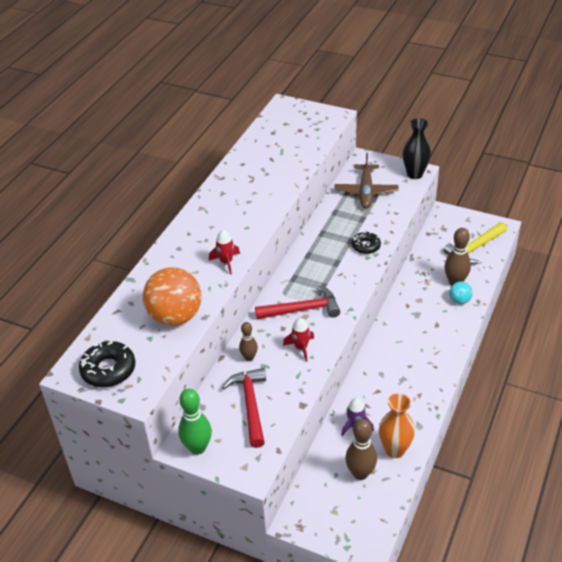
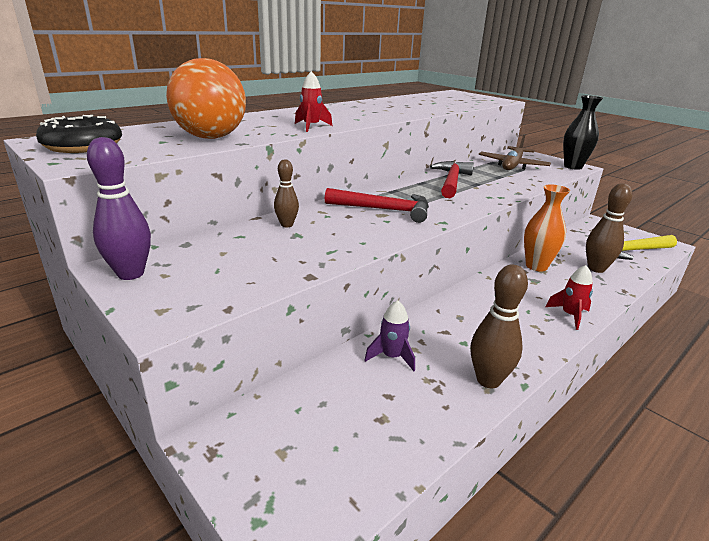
camera: 20 degrees right, 15 degrees down
green bowling pin [178,389,212,455] -> purple bowling pin [87,137,151,280]
red hammer [222,368,266,448] -> red hammer moved to [430,161,474,198]
red rocket [283,318,314,362] -> red rocket moved to [546,265,593,330]
brown bowling pin [345,419,377,480] -> brown bowling pin moved to [471,265,528,388]
black donut [352,231,381,254] -> none
orange vase [379,393,415,458] -> orange vase moved to [524,184,570,272]
turquoise ball [449,281,472,304] -> none

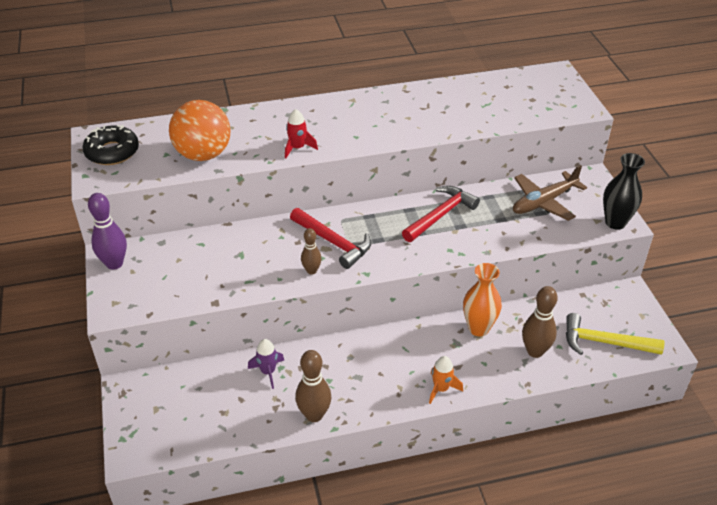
camera: 30 degrees right, 15 degrees up
brown bowling pin [274,159,299,228] -> brown bowling pin moved to [301,228,322,275]
red rocket [546,265,593,330] -> orange rocket [429,356,463,404]

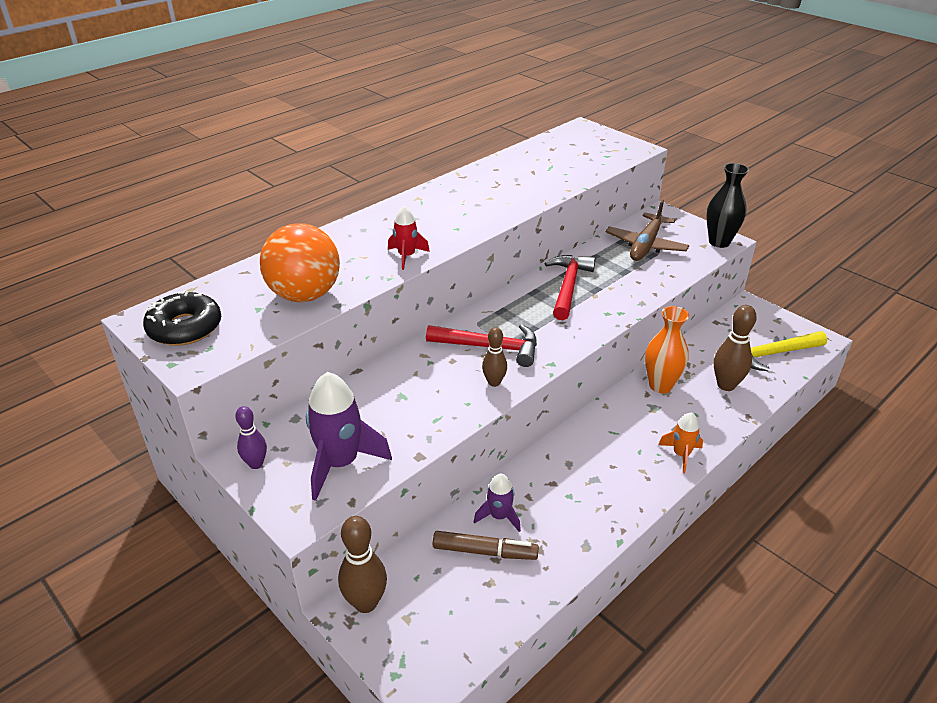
camera: 30 degrees left, 5 degrees down
purple bowling pin [88,193,127,270] -> purple bowling pin [235,406,267,469], size x0.62
brown bowling pin [295,350,332,422] -> brown bowling pin moved to [338,516,387,613]
none -> purple rocket [306,372,392,501]
none -> brown marker [433,531,539,560]

